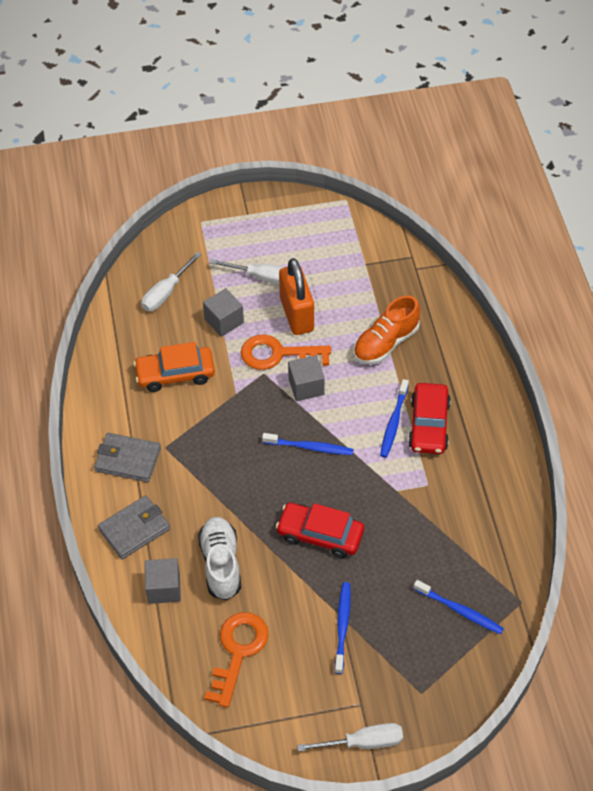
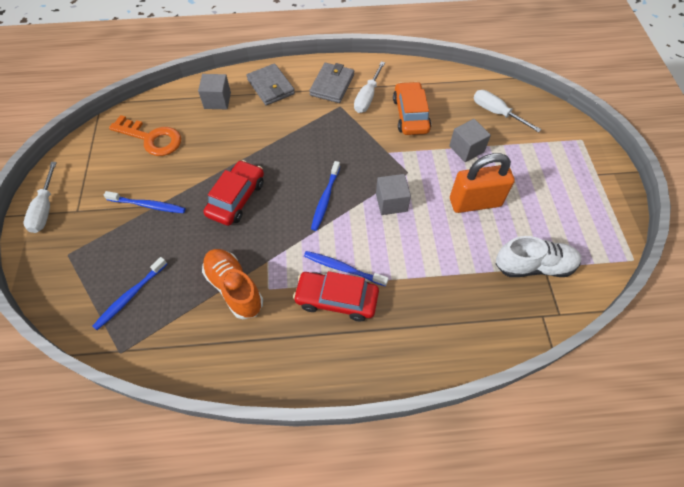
camera: 95 degrees right, 5 degrees up
white shoe [198,517,241,600] -> white shoe moved to [496,236,581,277]
white screwdriver [210,259,284,285] -> white screwdriver moved to [354,61,385,113]
orange key [241,335,331,370] -> none
orange shoe [354,296,420,365] -> orange shoe moved to [202,249,263,319]

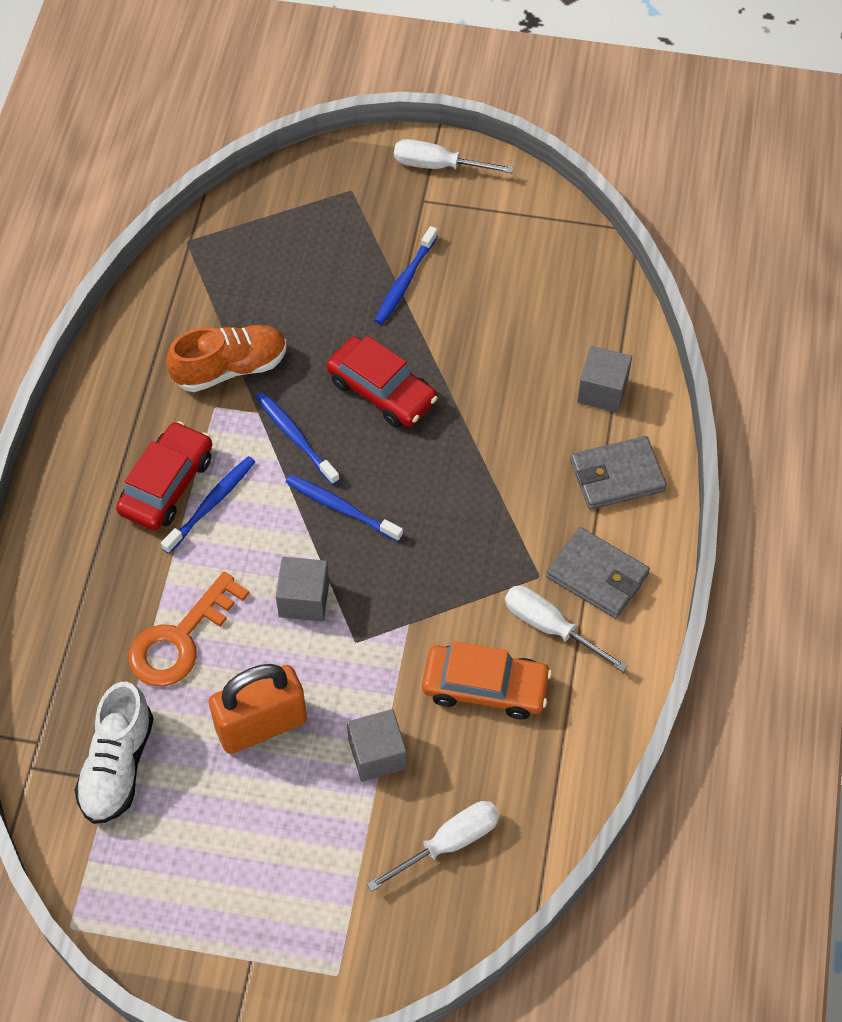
camera: 105 degrees right, 0 degrees up
blue toothbrush [93,257,167,330] -> blue toothbrush moved to [256,392,340,485]
orange key [109,115,181,156] -> orange key moved to [129,572,249,687]
orange padlock [450,153,515,213] -> orange padlock turned 60 degrees clockwise [209,664,307,754]

